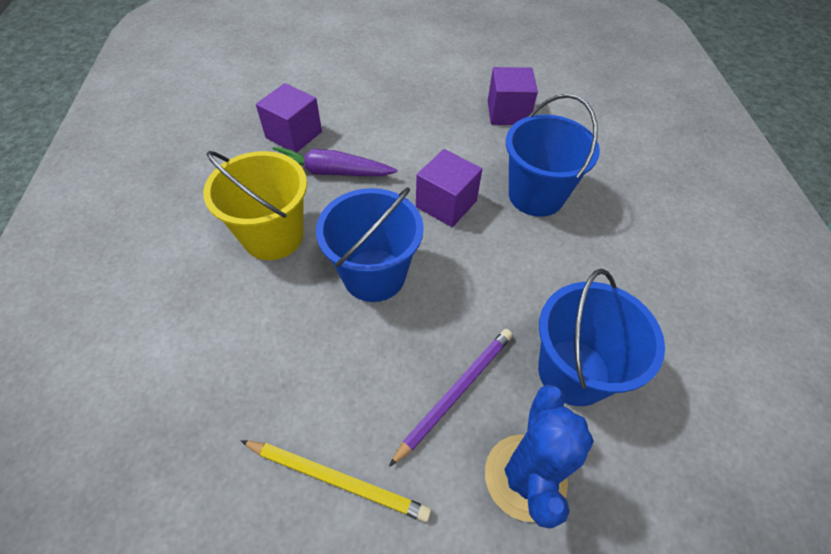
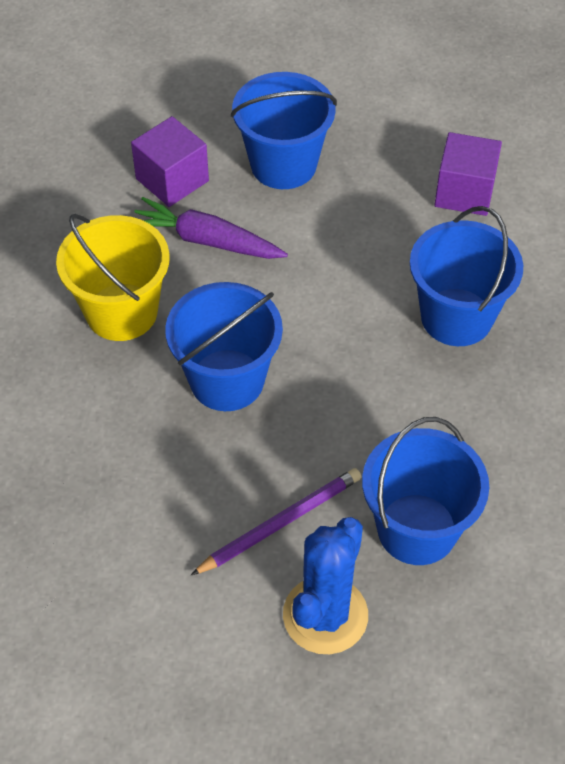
camera: 15 degrees right, 0 degrees up
yellow pencil [241,440,431,522] -> none
purple cube [416,149,482,227] -> none
none -> blue bucket [231,72,337,189]

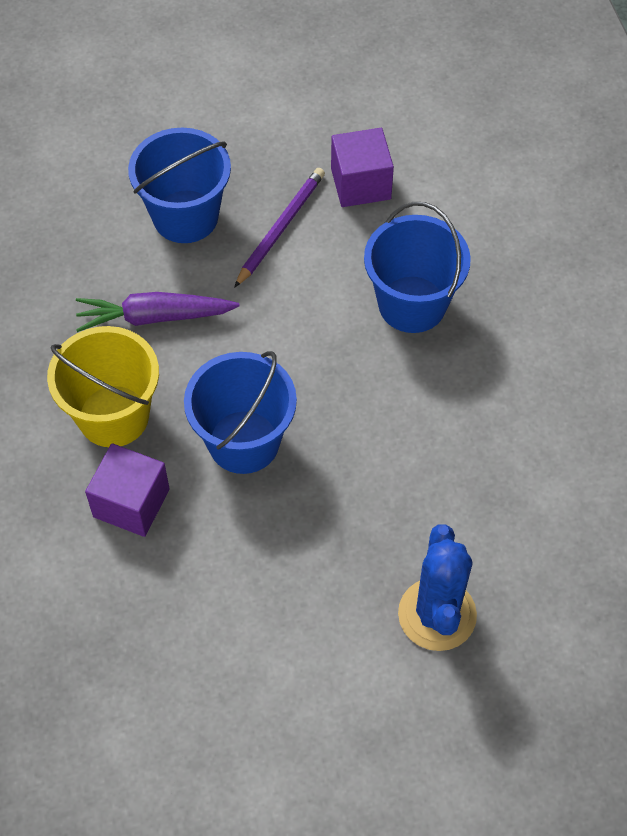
camera: 25 degrees left, 5 degrees up
purple cube [131,116,209,207] -> purple cube moved to [85,443,170,537]
purple pencil [191,468,361,575] -> purple pencil moved to [234,168,325,288]
blue bucket [362,417,489,565] -> none

